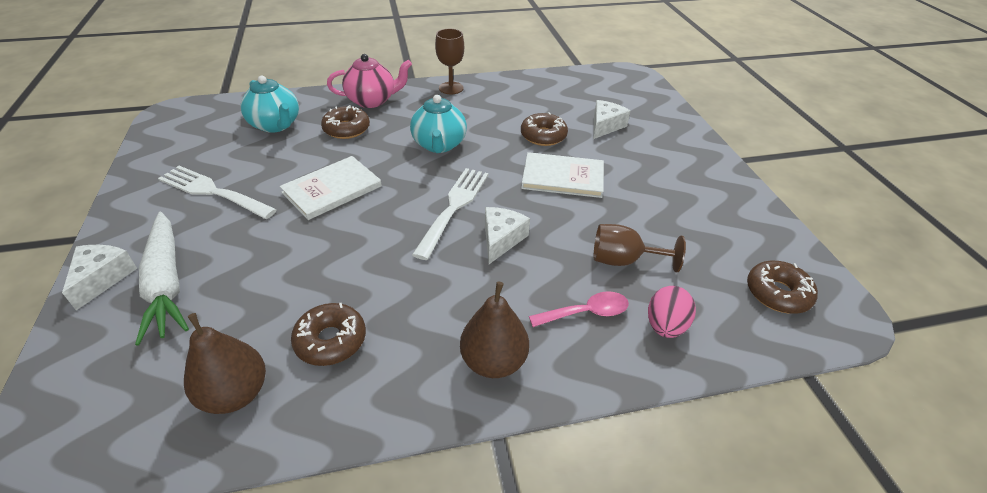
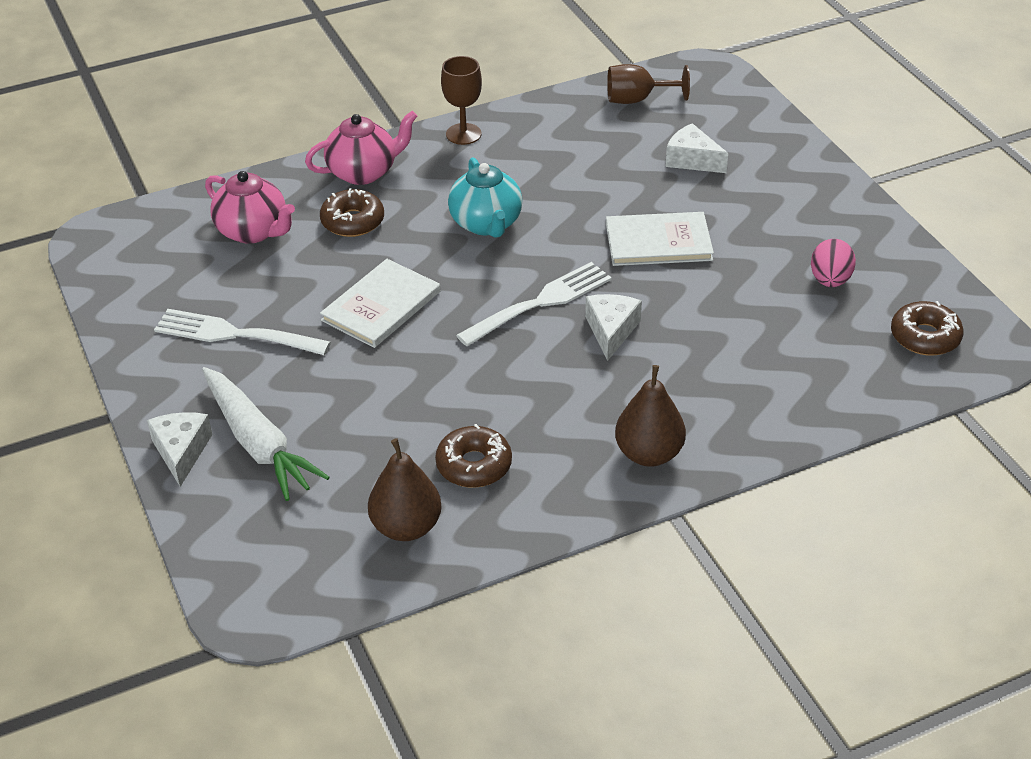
camera: 10 degrees left, 0 degrees up
turquoise teapot [241,75,299,133] -> pink teapot [205,171,295,244]
white fork [412,168,488,260] -> white fork turned 45 degrees clockwise [456,262,612,346]
brown donut [521,112,568,146] -> none
pink spoon [529,291,629,327] -> none
white cheese [593,100,631,139] -> white cheese turned 75 degrees counterclockwise [665,123,728,173]
brown goblet [594,224,686,272] -> brown goblet moved to [607,64,690,104]
pink egg [648,286,696,338] -> pink egg moved to [811,239,856,287]

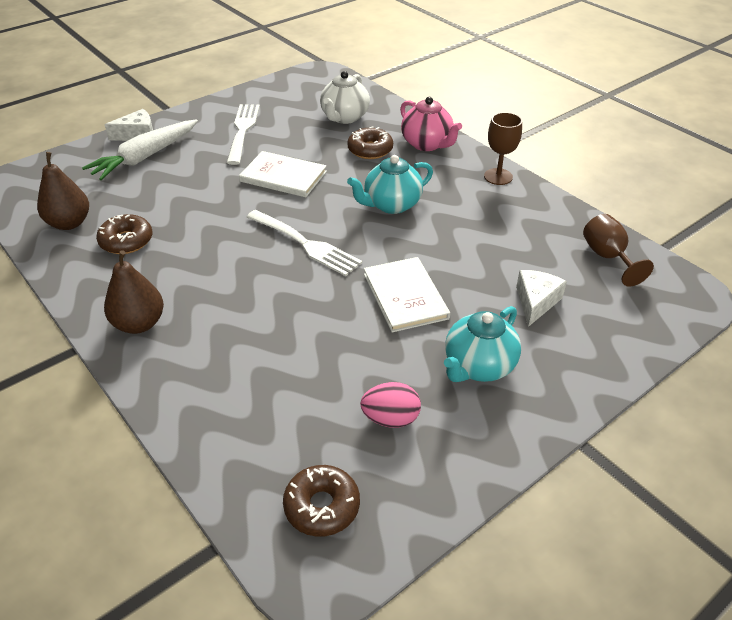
camera: 75 degrees right, 0 degrees up
pink teapot [205,171,295,244] -> white teapot [320,71,370,124]
white cheese [585,294,642,361] -> none
none -> turquoise teapot [444,306,521,382]

